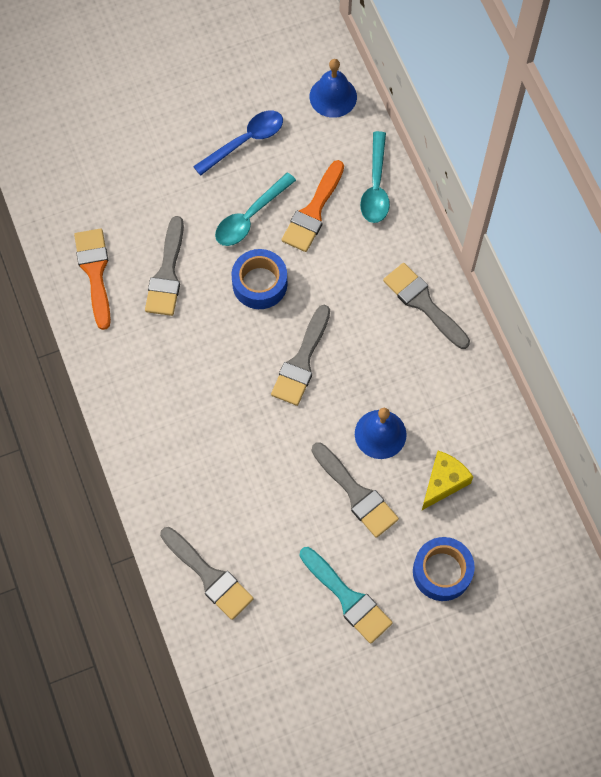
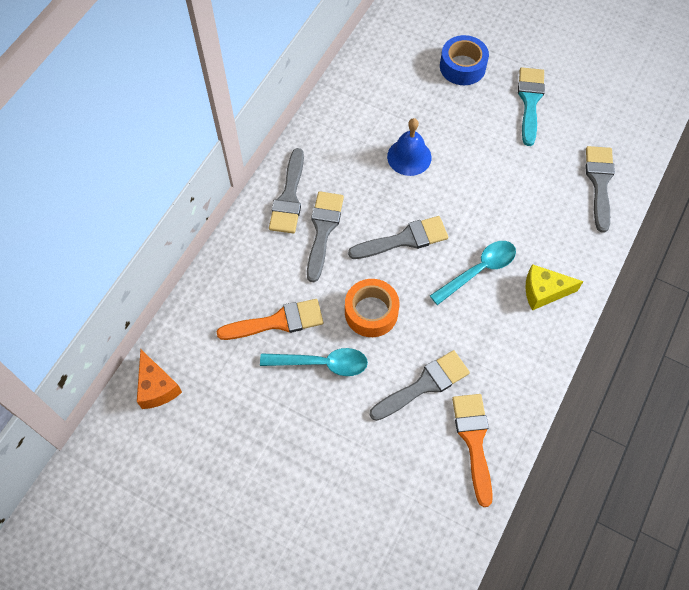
camera: 130 degrees left, 5 degrees down
orange brush [74,228,111,330] -> orange brush turned 135 degrees clockwise [452,394,493,507]
blue spoon [193,111,283,176] -> none
blue tape [231,249,287,309] -> orange tape [345,279,399,337]
blue bell [310,59,357,118] -> orange cheese [137,349,182,409]
grey brush [312,442,399,538] -> grey brush moved to [307,191,344,282]
turquoise spoon [360,131,390,223] -> turquoise spoon moved to [430,241,516,305]
yellow cheese [422,451,473,510] -> yellow cheese moved to [526,264,584,311]

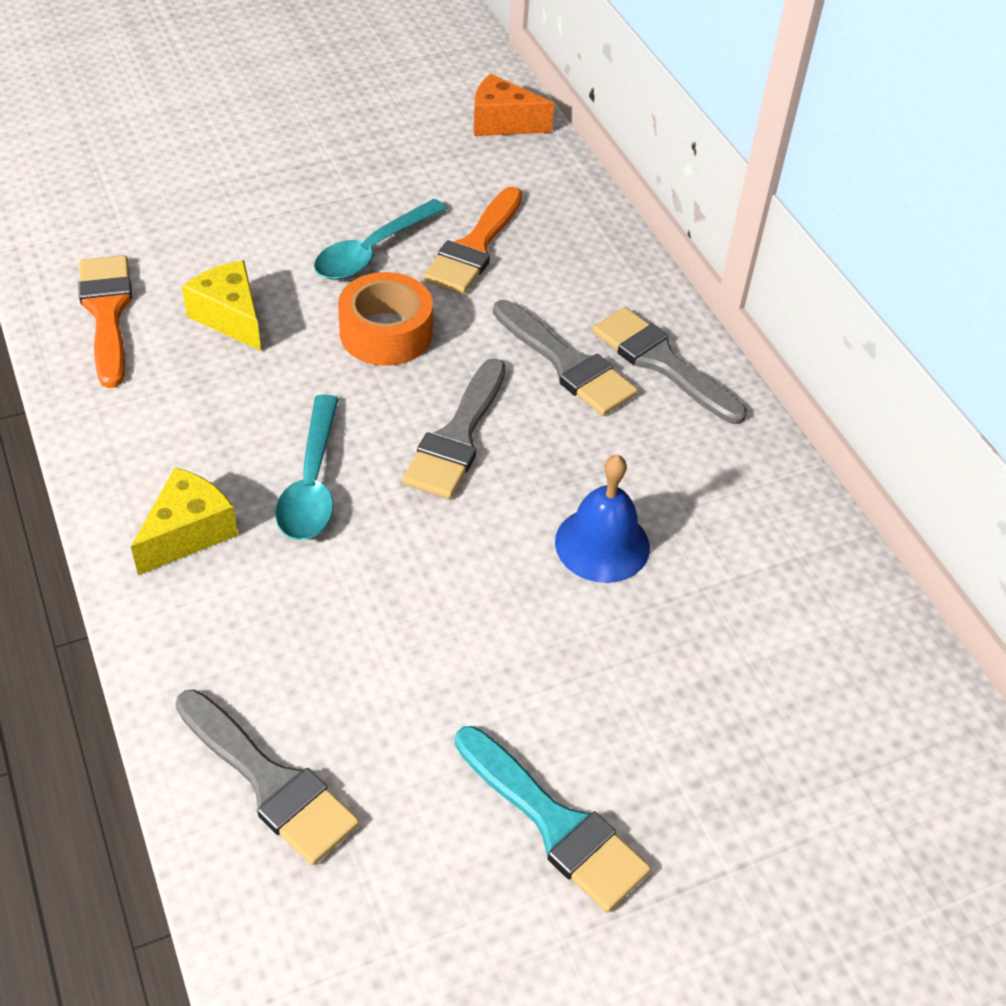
camera: 125 degrees right, 15 degrees down
grey brush [370,350,470,421] -> yellow cheese [182,260,261,351]
blue tape [440,35,489,85] -> none
orange brush [452,394,493,507] -> orange brush turned 135 degrees counterclockwise [78,255,132,388]

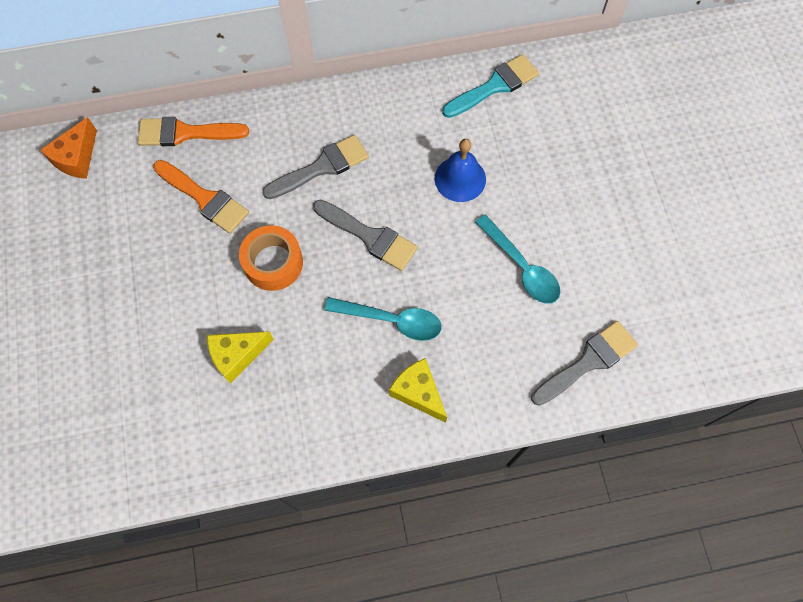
camera: 75 degrees left, 20 degrees up
orange brush [78,255,132,388] -> orange brush moved to [138,117,249,146]
turquoise spoon [314,199,447,280] -> turquoise spoon moved to [475,215,560,304]
turquoise brush [455,726,651,912] -> turquoise brush moved to [442,54,539,118]
grey brush [592,307,747,424] -> none

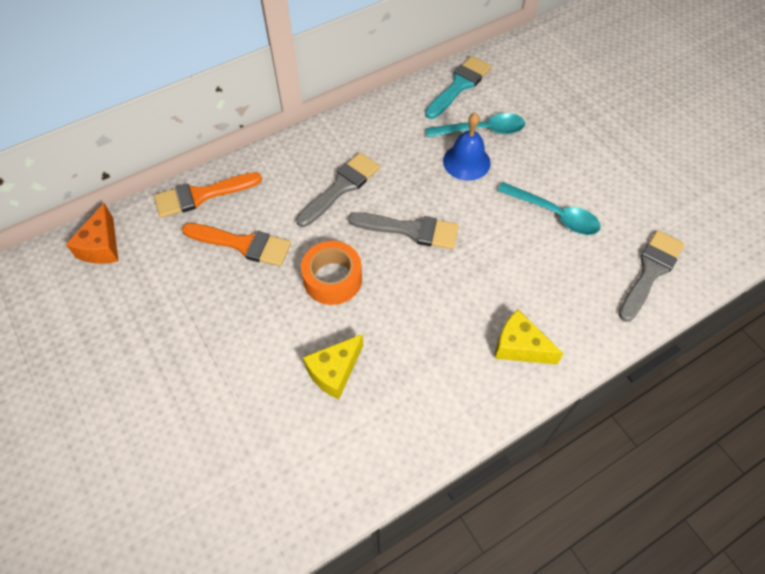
camera: 20 degrees left, 10 degrees down
turquoise spoon [324,297,442,341] -> turquoise spoon moved to [426,113,525,137]

